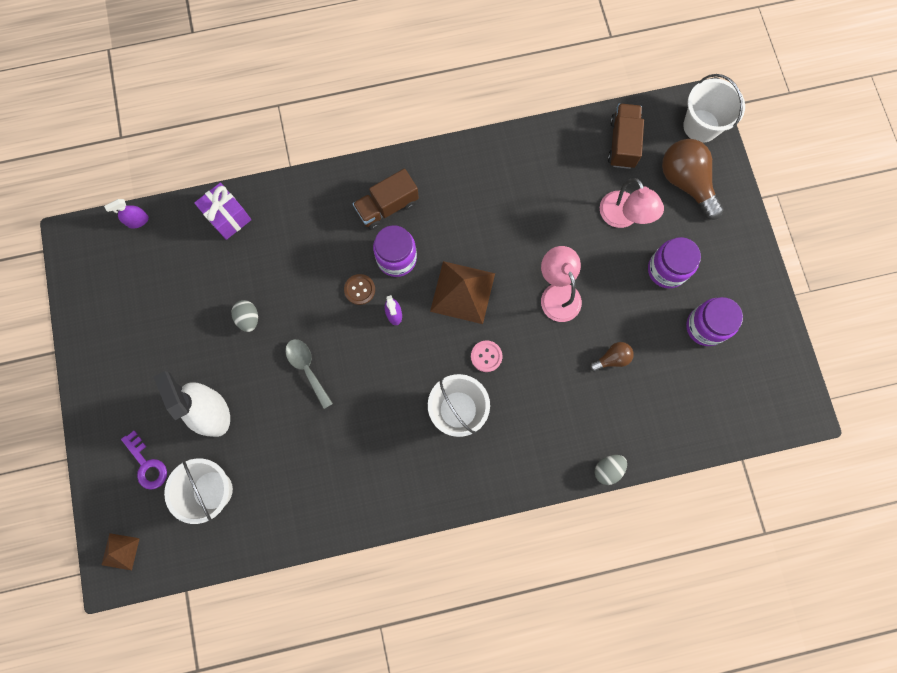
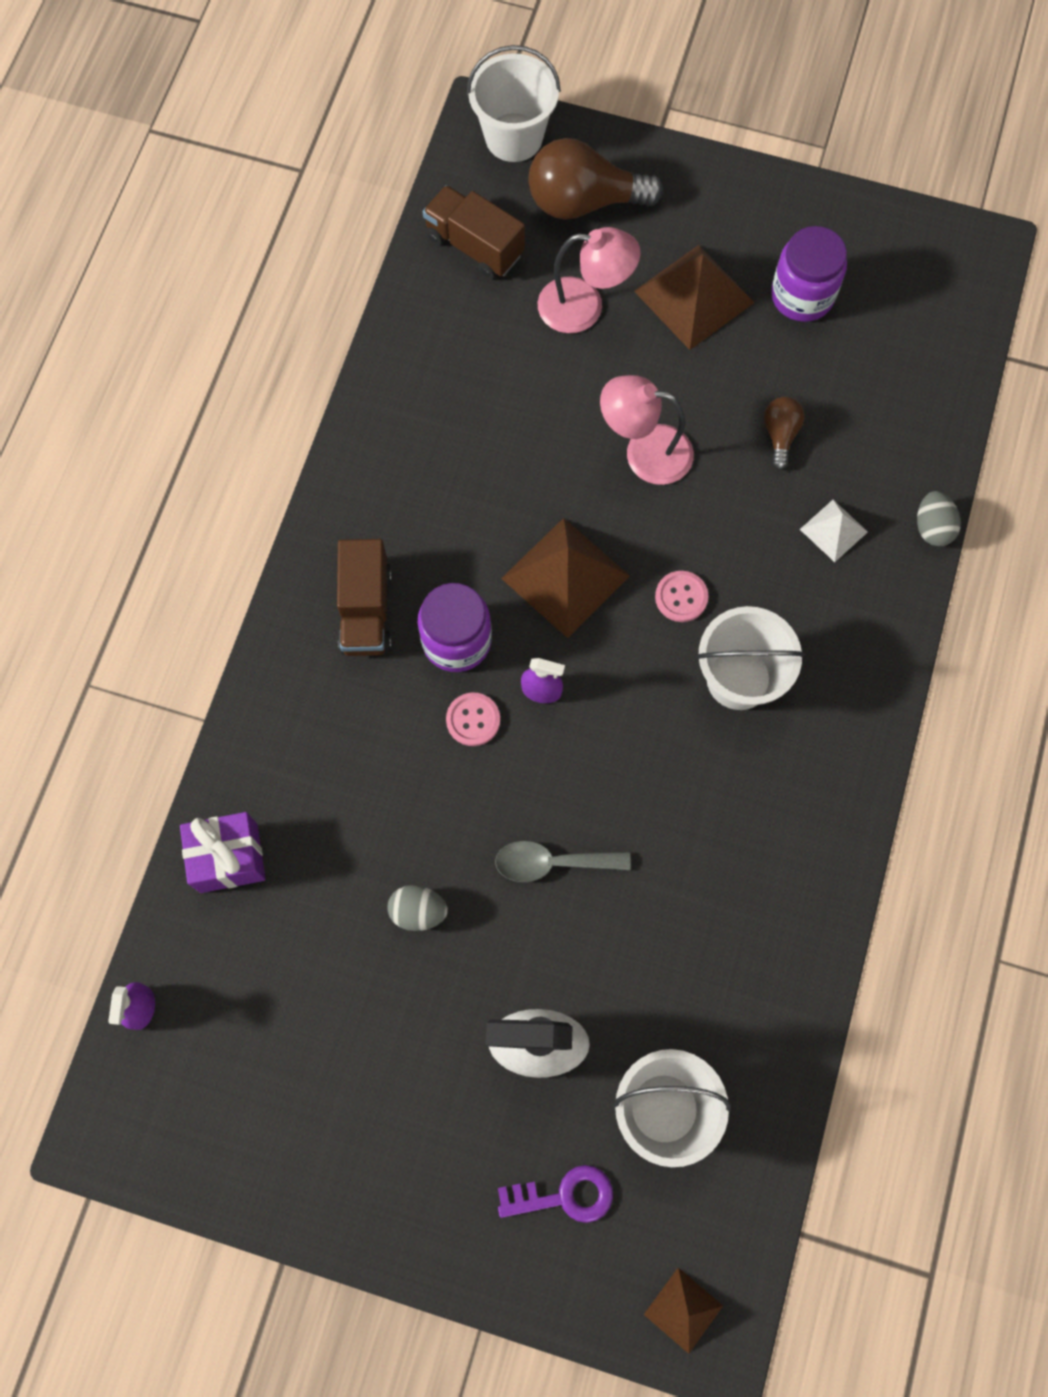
camera: 60 degrees left, 5 degrees down
brown button [344,274,375,305] -> pink button [446,693,500,746]
purple jar [648,237,701,288] -> brown pyramid [634,245,755,350]
none -> white pyramid [800,500,868,562]

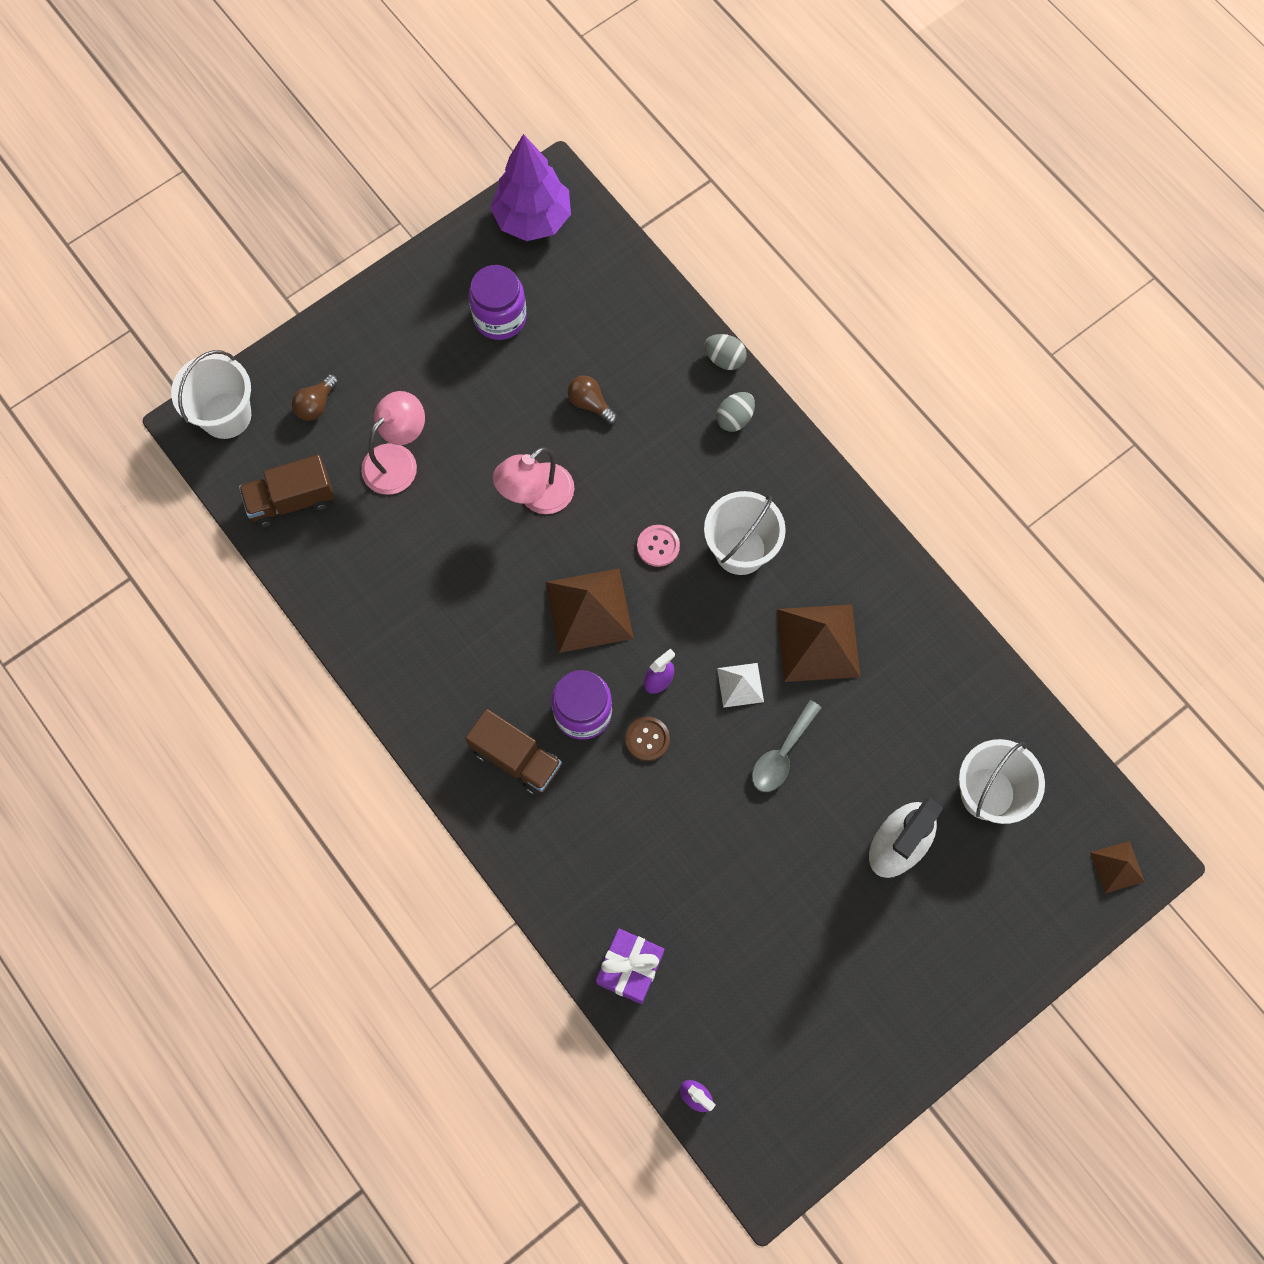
camera: 55 degrees left, 0 degrees up
grey egg [387,885,448,931] -> grey egg moved to [716,392,755,432]
pink button [446,693,500,746] -> brown button [625,717,670,761]
purple key [498,1165,613,1223] -> none
brown light bulb [528,138,663,220] -> brown light bulb [292,374,338,421], size x0.50
brown pyramid [634,245,755,350] -> brown pyramid moved to [777,604,860,682]
white pyramid [800,500,868,562] -> white pyramid moved to [717,663,764,708]
none -> purple tree [490,134,571,241]

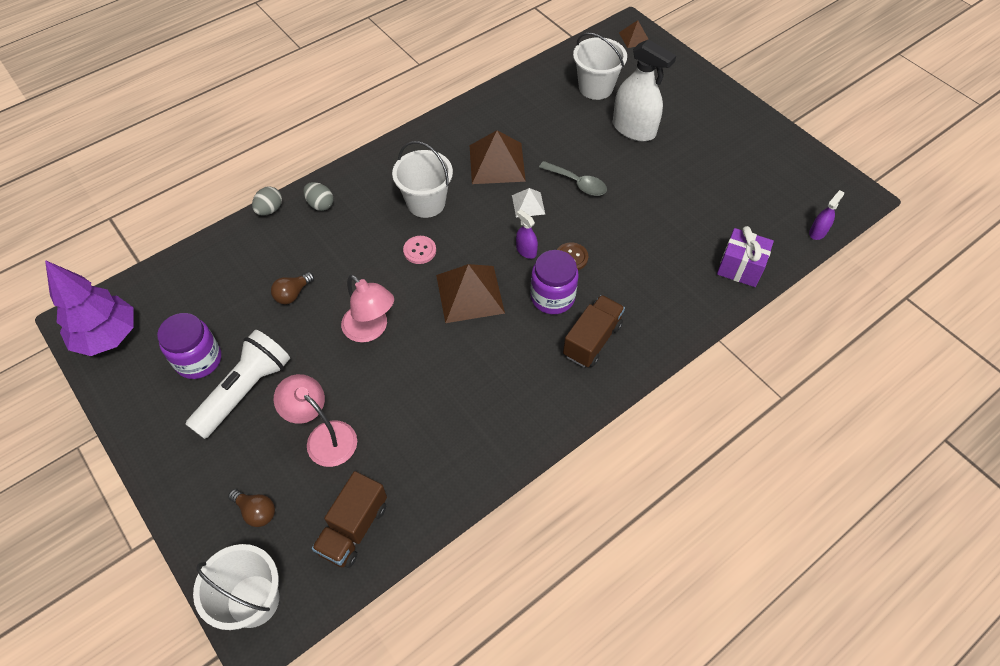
camera: 90 degrees left, 15 degrees down
brown truck [239,455,335,527] -> brown truck turned 45 degrees clockwise [312,471,387,568]
none -> white flashlight [186,330,290,439]

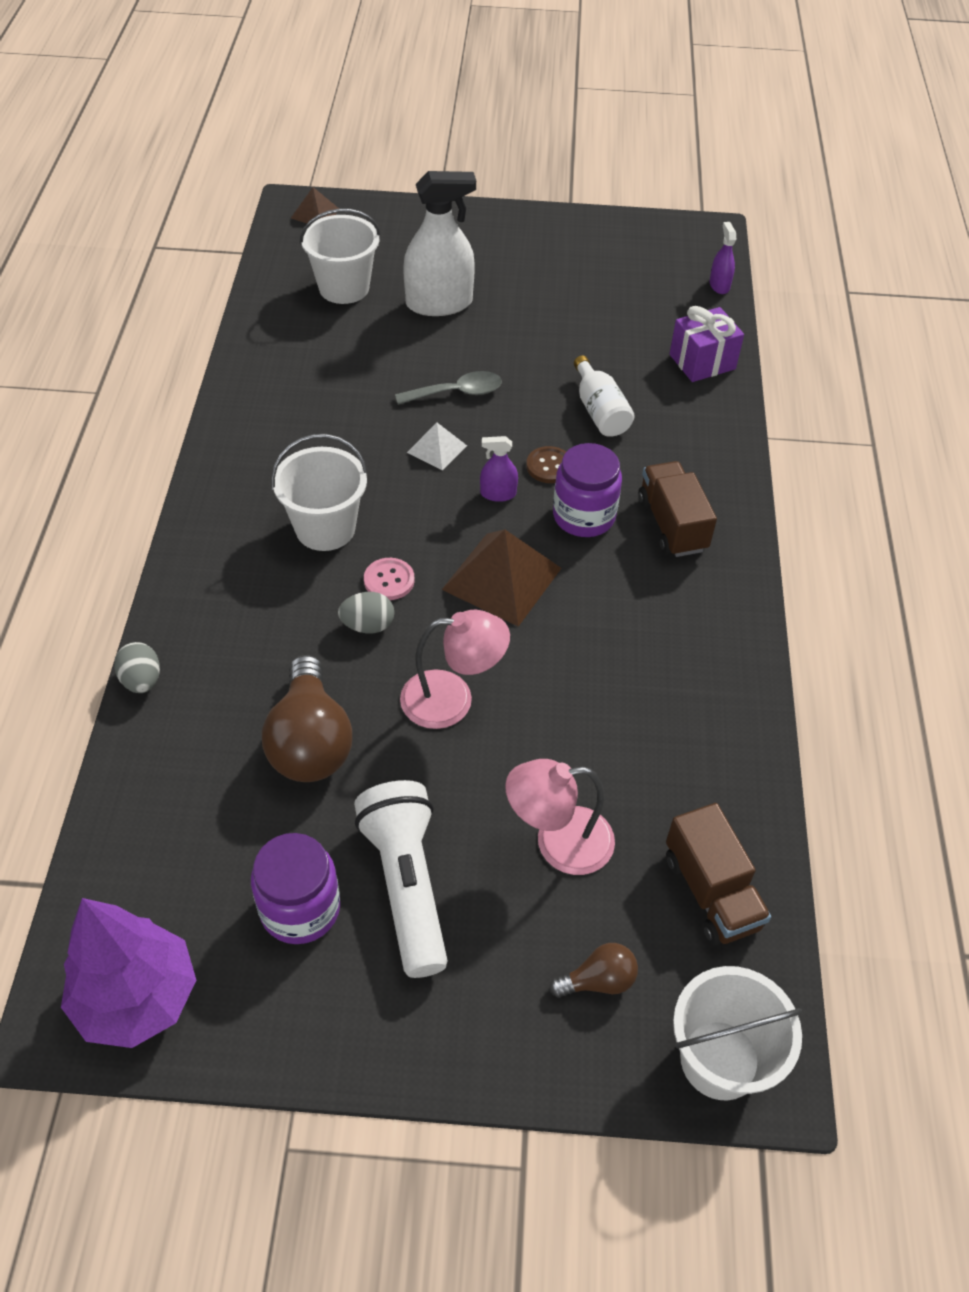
camera: 50 degrees left, 5 degrees down
brown light bulb [271,272,314,304] -> brown light bulb [262,655,352,782], size x1.98
grey egg [303,182,333,211] -> grey egg moved to [338,592,394,633]
brown pyramid [470,130,526,184] -> none
none -> white bottle [574,355,634,437]

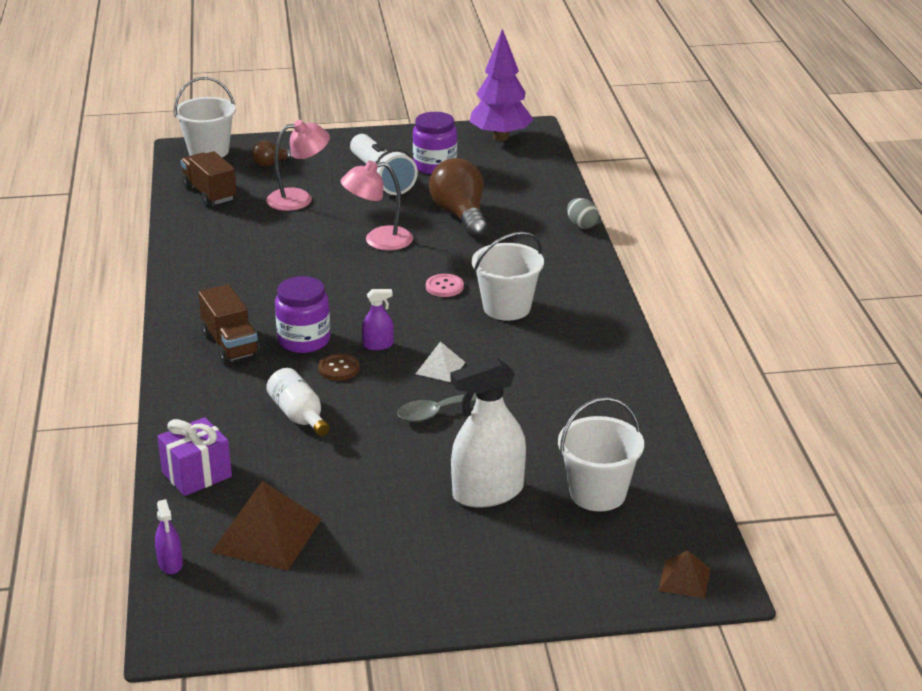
camera: 170 degrees right, 20 degrees down
grey egg [338,592,394,633] -> none
brown pyramid [442,529,561,627] -> brown pyramid moved to [211,481,321,570]

